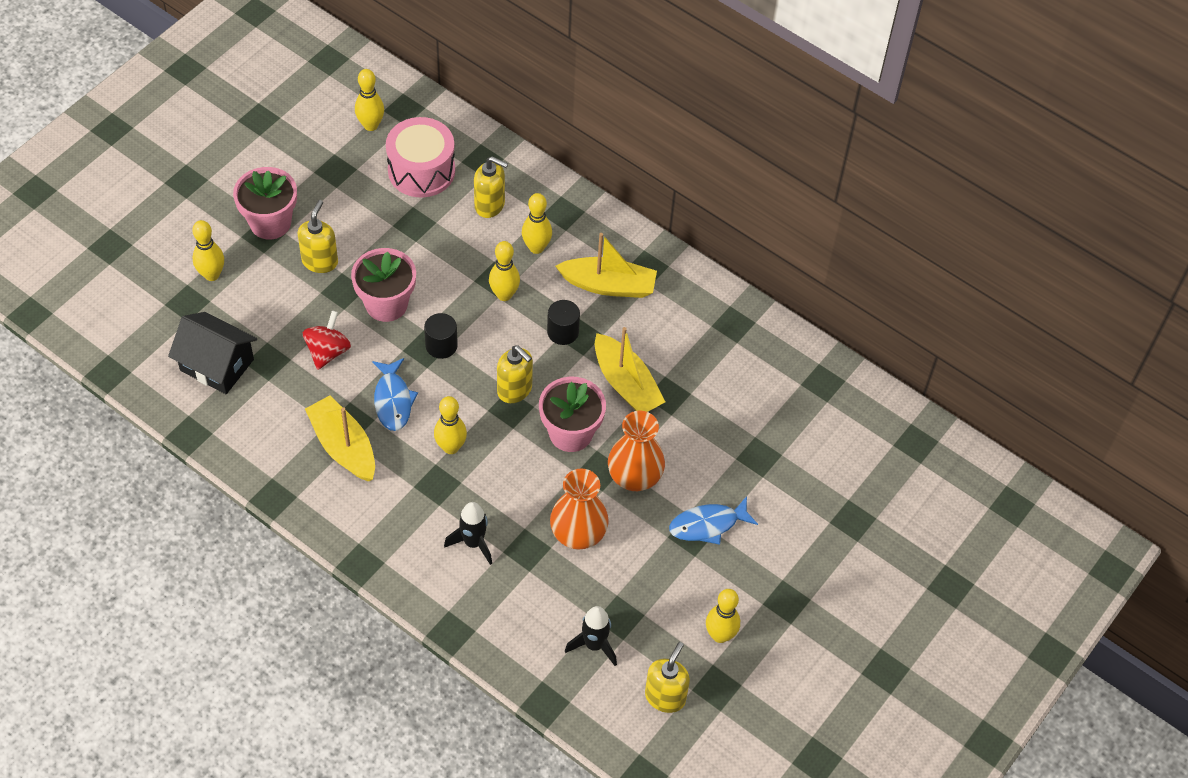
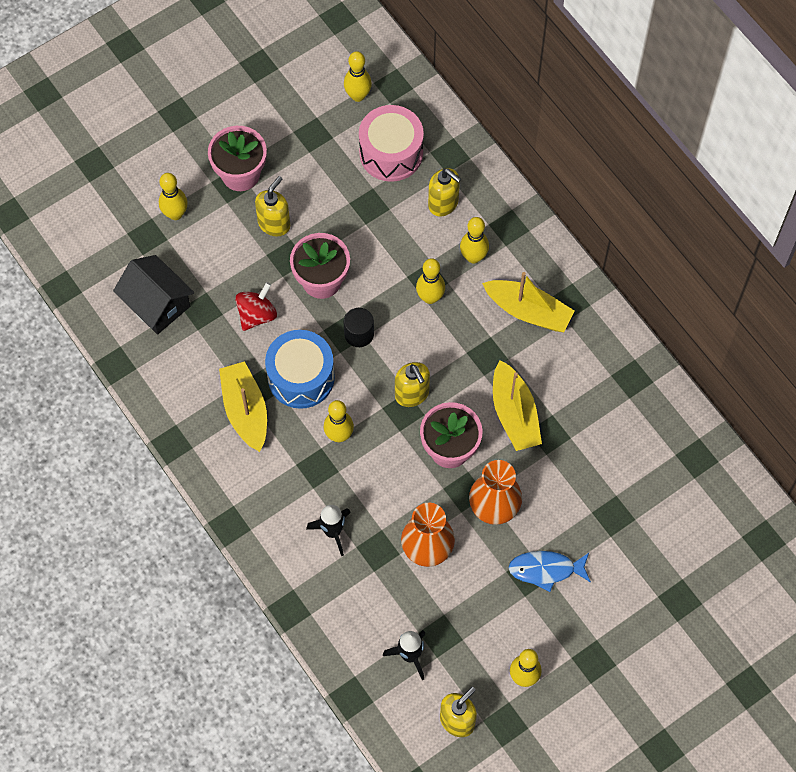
camera: 20 degrees right, 10 degrees up
blue fish [372,358,418,431] -> blue drum [265,330,335,409]
black cylinder [547,300,580,345] -> none

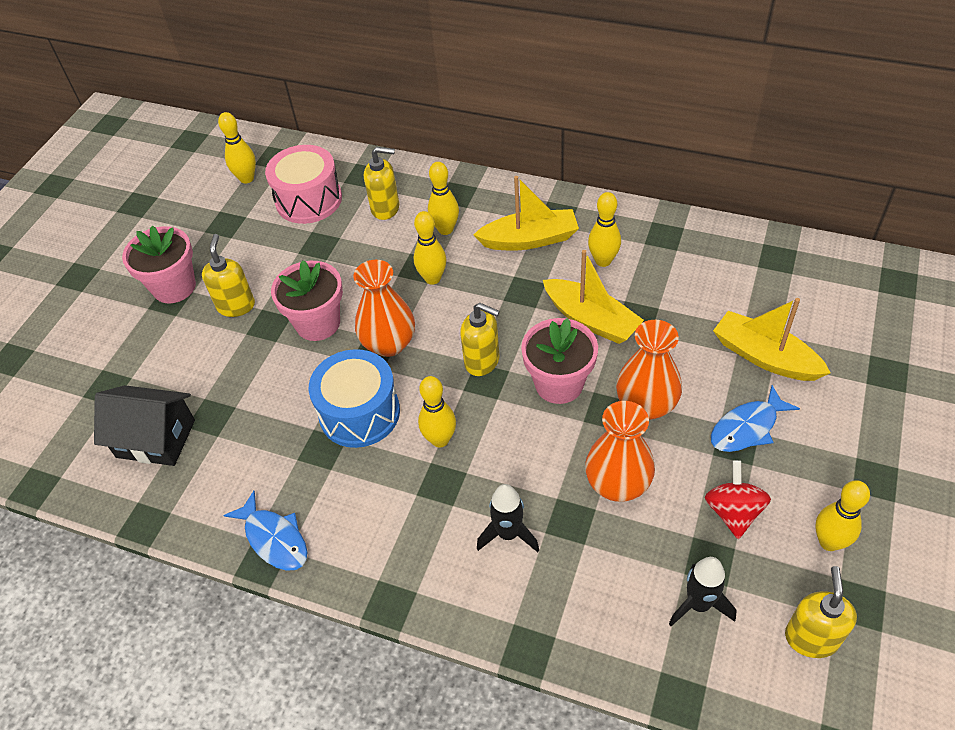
camera: 30 degrees left, 15 degrees down
yellow bowling pin [159,173,188,220] -> yellow bowling pin moved to [588,192,621,267]
yellow boat [219,361,267,452] -> yellow boat moved to [713,298,831,381]
red spinning top [235,282,277,331] -> red spinning top moved to [705,460,771,539]
black cylinder [344,308,374,347] -> orange vase [354,260,415,357]
none -> blue fish [223,491,308,571]

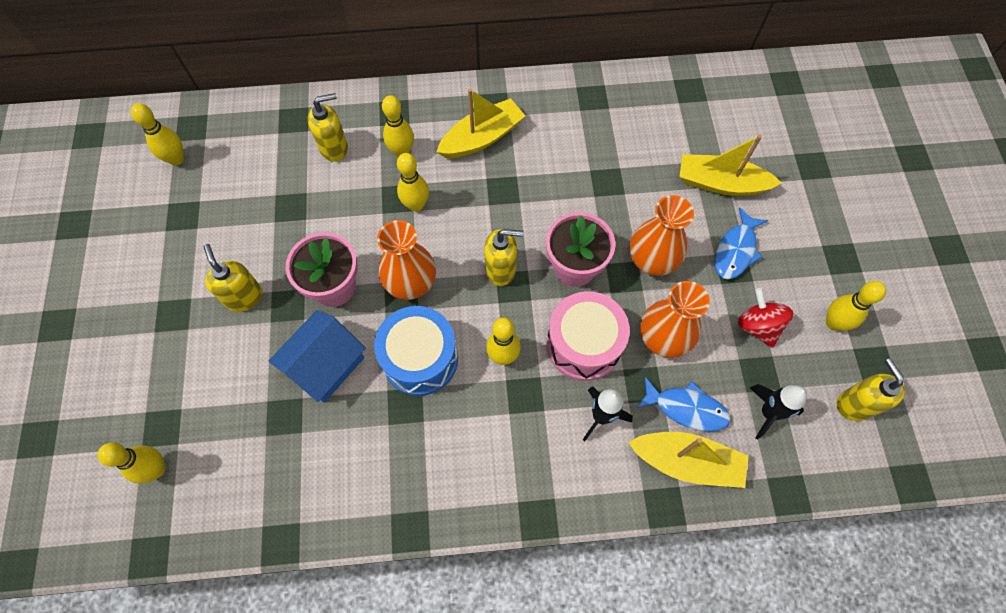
camera: 30 degrees left, 15 degrees up
black house [94,385,195,466] -> none
pink flower pot [122,225,196,303] -> none
blue fish [223,491,308,571] -> blue fish moved to [637,377,731,432]
pink drum [265,145,342,224] -> pink drum moved to [547,291,630,381]
yellow boat [543,250,644,344] -> yellow boat moved to [628,432,749,488]
yellow bowling pin [588,192,621,267] -> yellow bowling pin moved to [97,442,166,484]
none -> blue house [268,310,366,403]

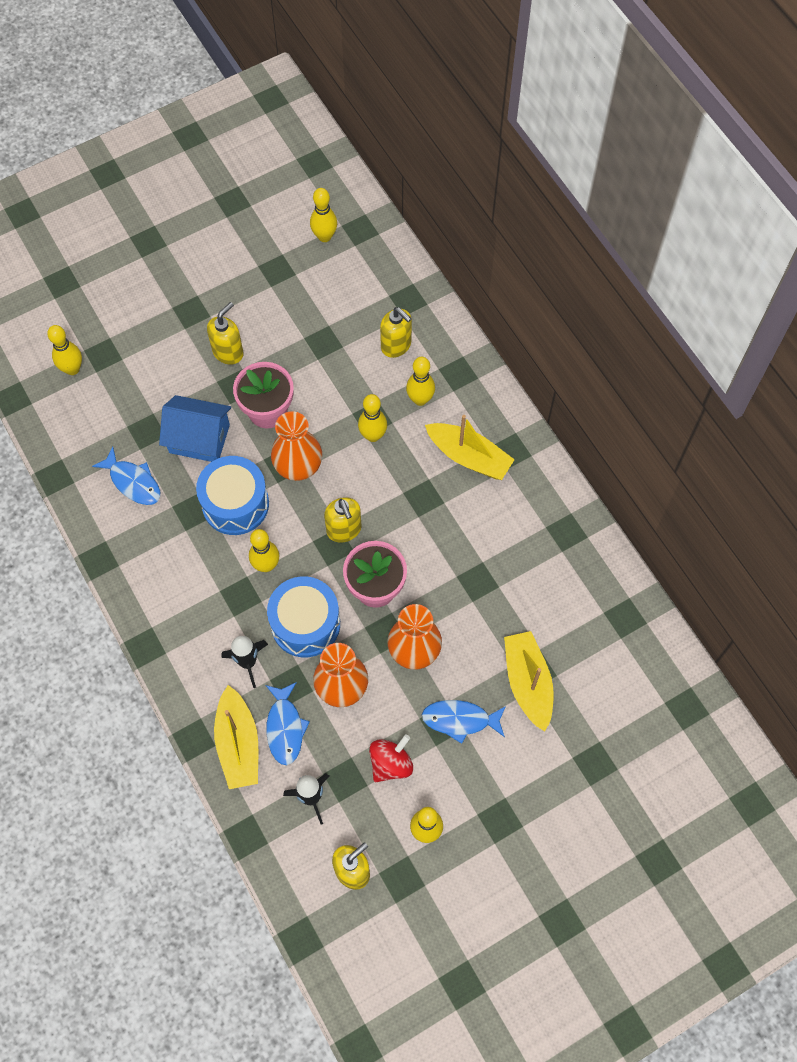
camera: 65 degrees right, 0 degrees up
pink drum [547,291,630,381] -> blue drum [267,576,340,657]
none -> blue fish [92,447,160,505]

